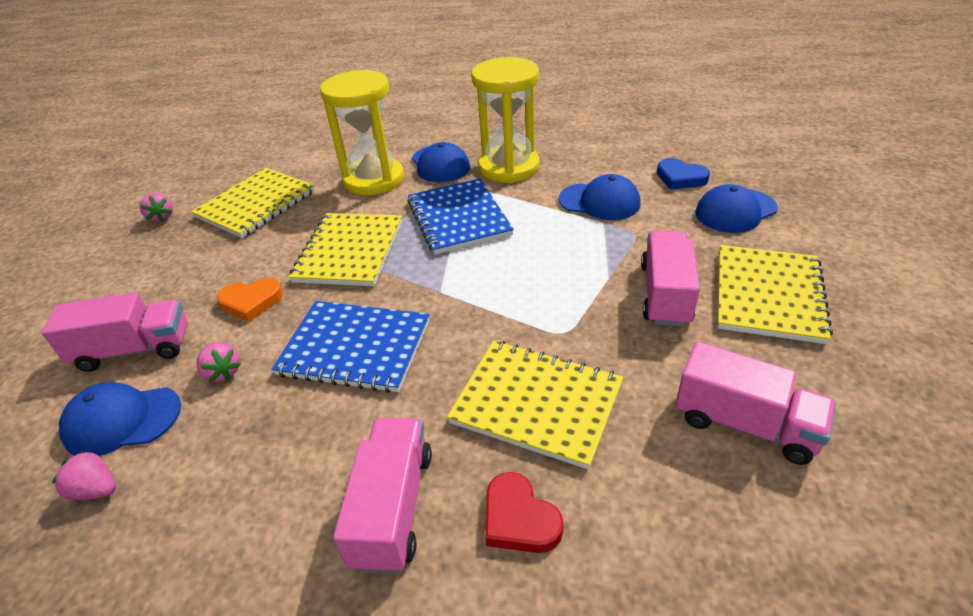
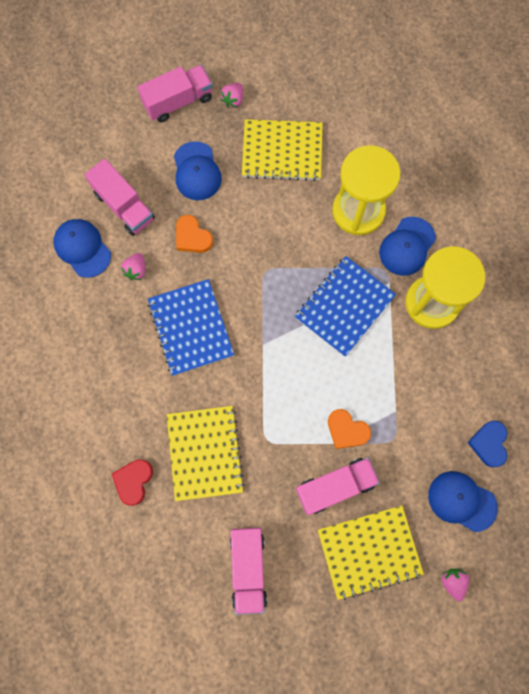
camera: 55 degrees right, 35 degrees up
pink strawberry [52,450,116,500] -> pink strawberry moved to [441,569,470,601]
yellow notebook [289,213,402,286] -> none
pink truck [333,418,432,574] -> pink truck moved to [137,65,213,122]
blue cap [559,174,641,220] -> blue cap moved to [174,141,222,200]
none -> orange heart [328,409,371,449]

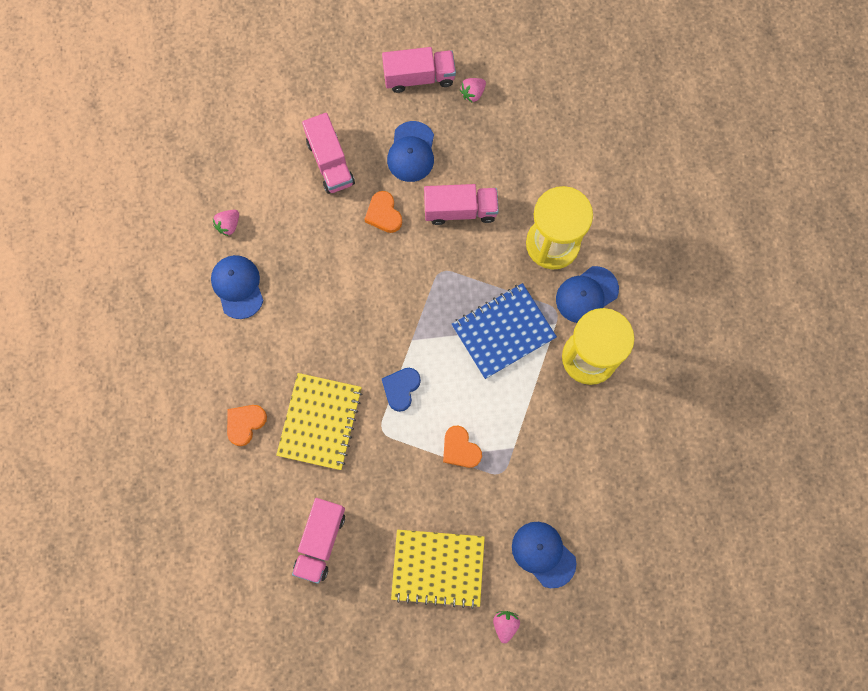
camera: 20 degrees right, 0 degrees up
blue cap [53,219,111,278] -> blue cap moved to [211,255,264,319]
red heart [112,459,153,506] -> orange heart [227,405,267,446]
pink strawberry [121,253,145,280] -> pink strawberry moved to [213,210,239,236]
blue notebook [148,279,234,376] -> none
yellow notebook [242,119,323,181] -> none
pink truck [296,458,380,515] -> pink truck moved to [424,184,499,225]
blue heart [467,421,507,467] -> blue heart moved to [382,368,421,412]

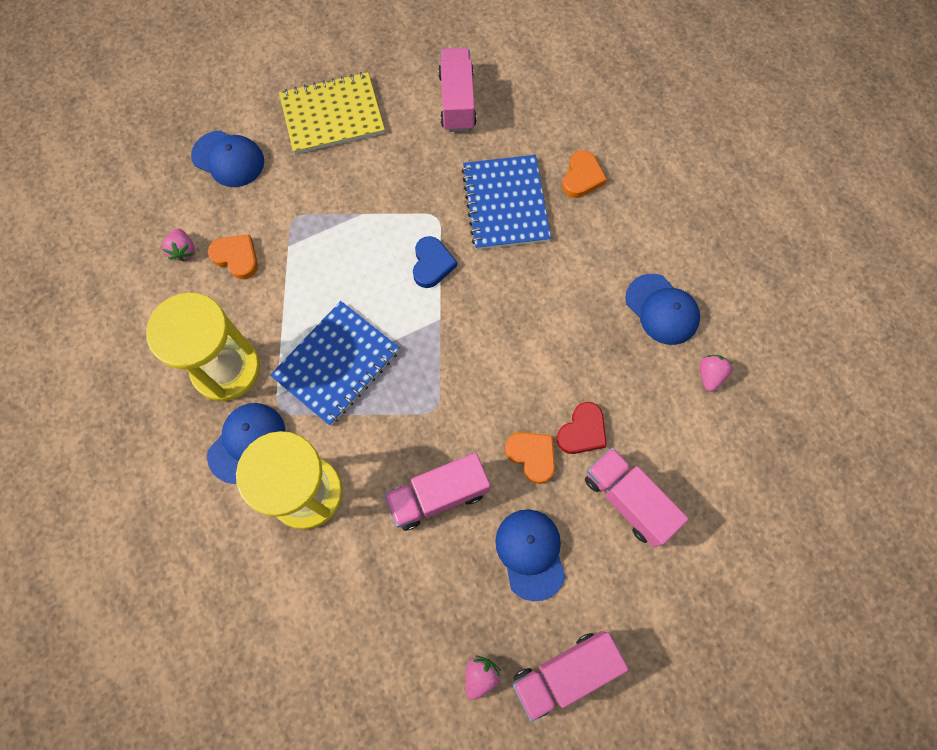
camera: 160 degrees right, 5 degrees down
yellow notebook [276,373,362,470] -> blue notebook [462,155,551,250]
orange heart [443,426,482,468] -> orange heart moved to [208,234,258,279]
pink strawberry [493,611,520,643] -> pink strawberry moved to [162,228,194,261]
none -> red heart [557,402,607,454]

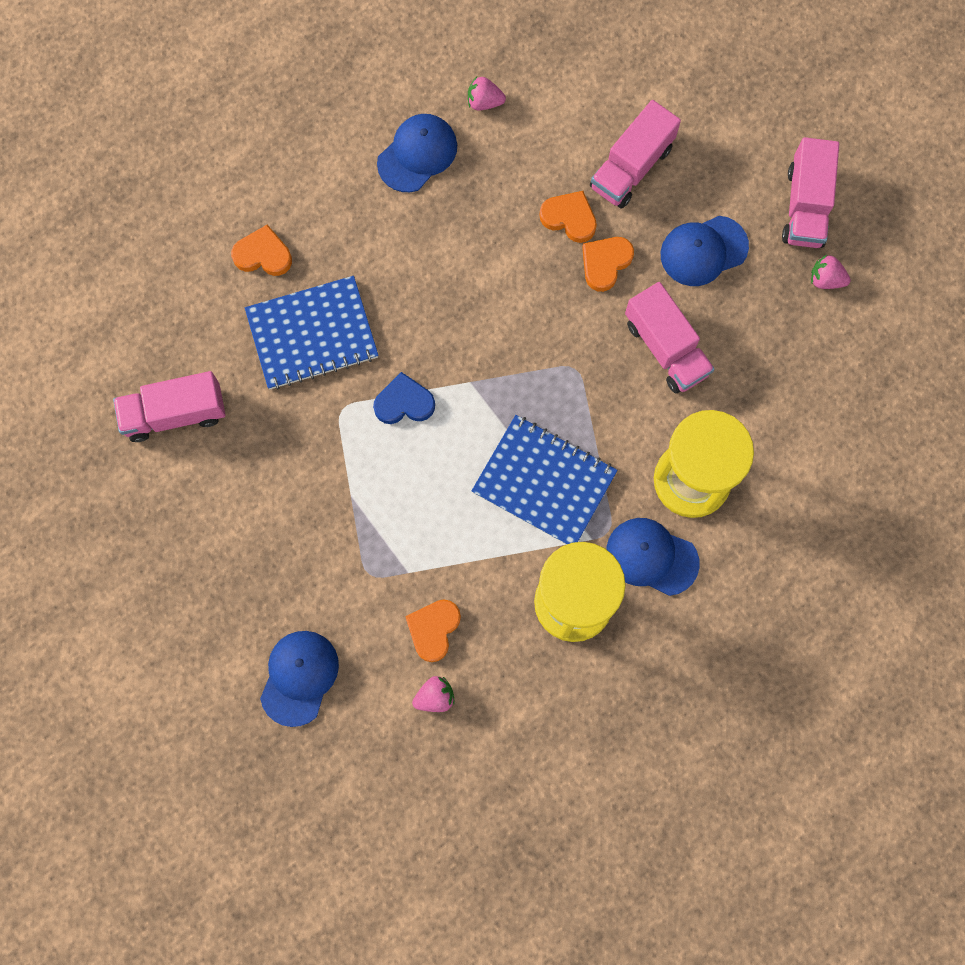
camera: 100 degrees left, 5 degrees up
yellow notebook [279,72,385,154] -> none
pink truck [512,631,629,722] -> pink truck turned 45 degrees clockwise [782,137,839,248]
red heart [557,402,607,454] -> orange heart [539,191,597,243]

